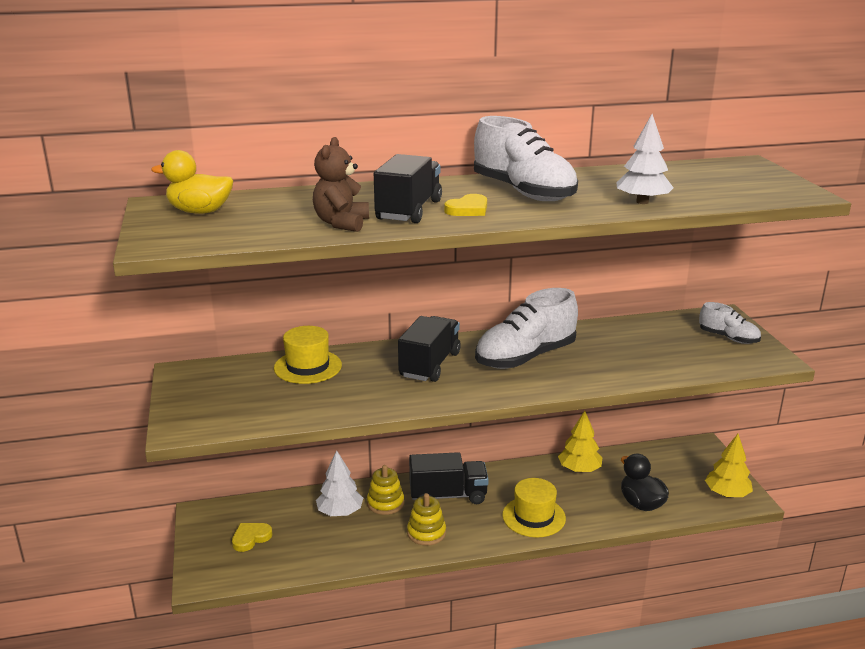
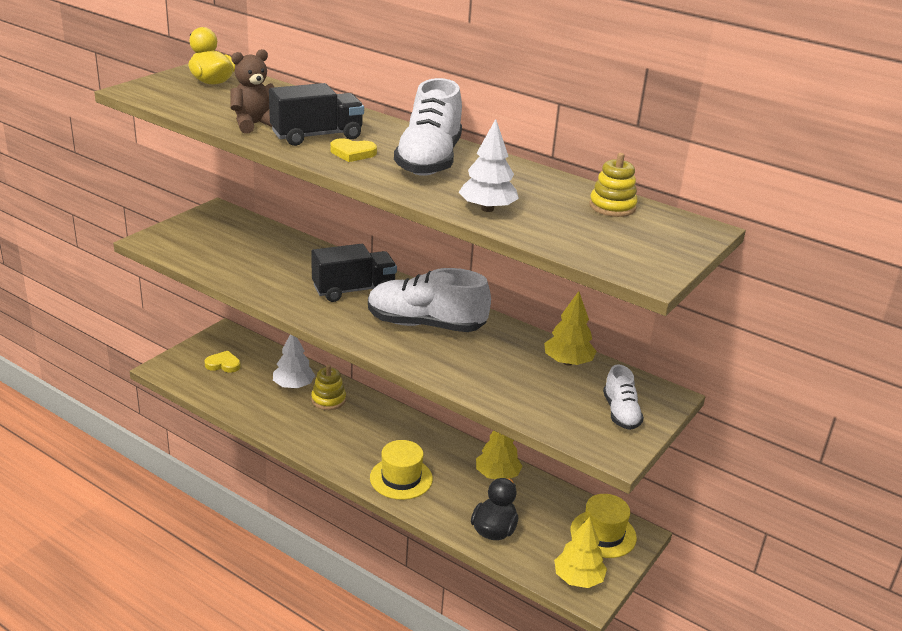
camera: 45 degrees right, 5 degrees up
yellow hat [274,326,342,384] -> yellow hat moved to [570,494,637,558]
yellow stacking toy [407,493,446,546] -> yellow stacking toy moved to [589,153,638,217]
black truck [409,452,489,504] -> none
none -> yellow tree [544,291,597,366]

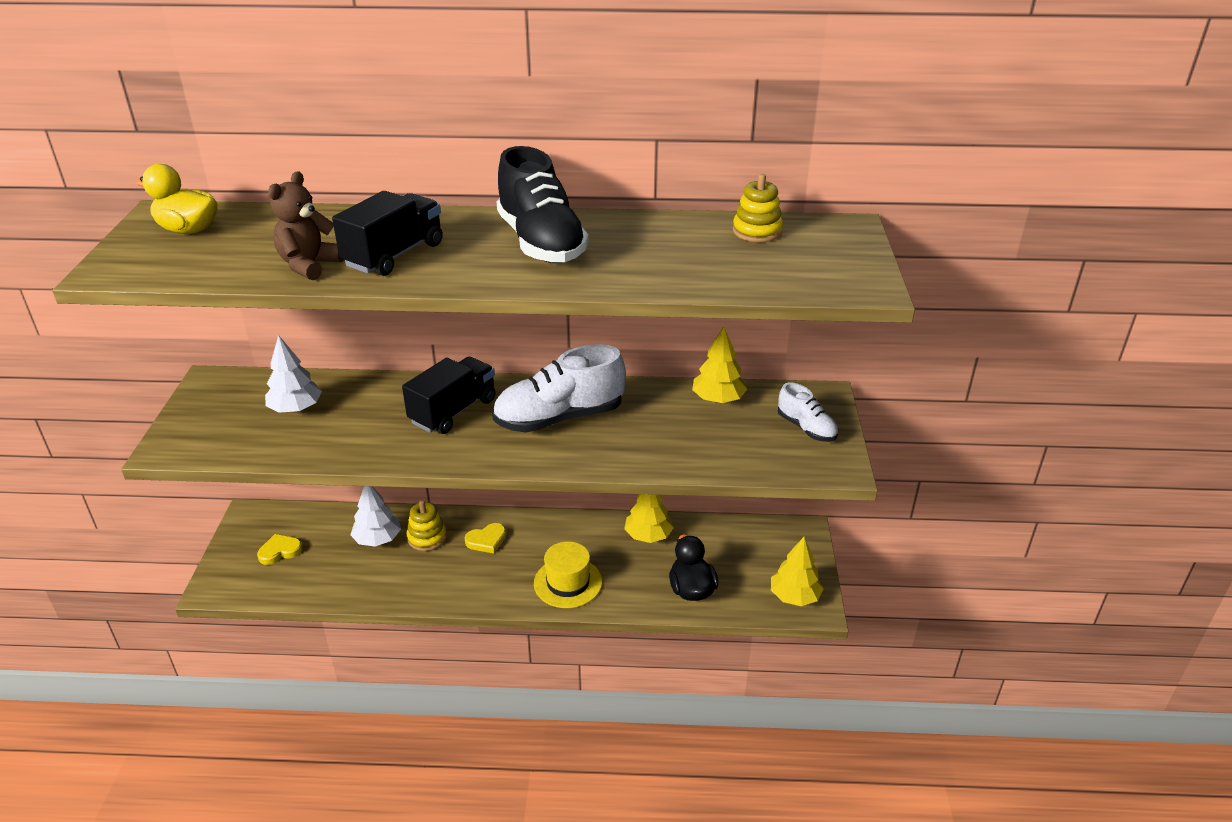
camera: 30 degrees left, 5 degrees up
yellow heart [330,138,377,162] -> yellow heart moved to [465,523,506,553]
white shoe [394,78,462,176] -> black shoe [497,146,589,263]
white tree [458,119,519,212] -> white tree moved to [265,335,322,413]
yellow hat [570,494,637,558] -> none

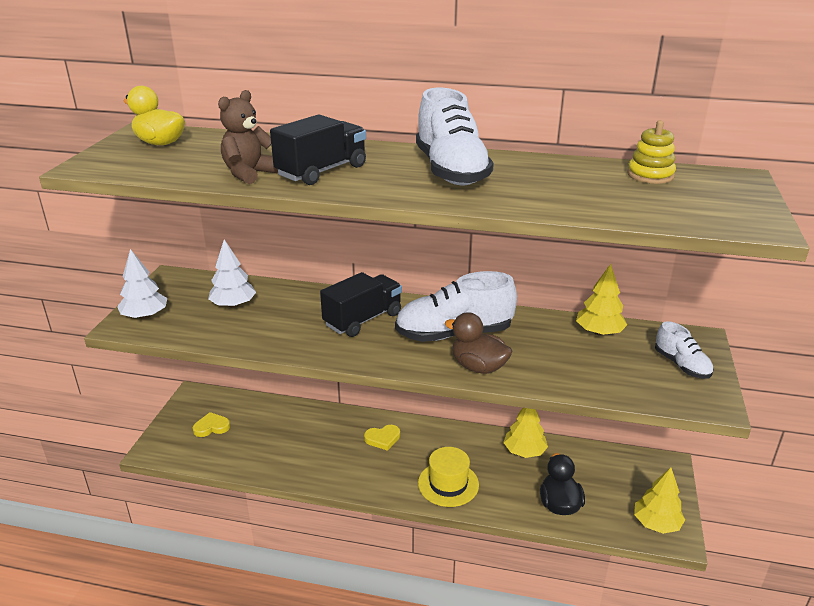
camera: 10 degrees right, 5 degrees down
white tree [351,486,401,547] -> white tree moved to [117,249,167,319]
yellow stacking toy [407,500,447,551] -> none
black shoe [497,146,589,263] -> white shoe [416,88,494,185]
none -> brown duck [444,312,513,374]

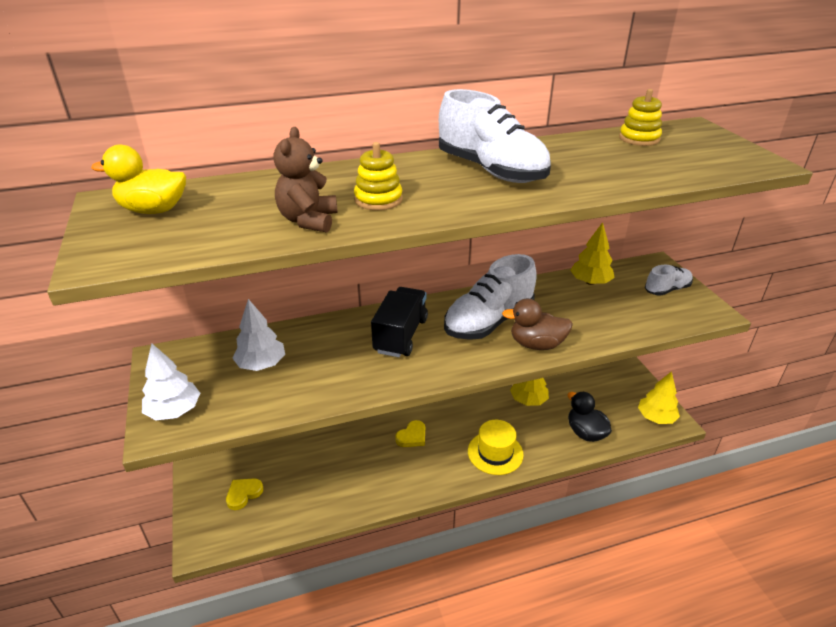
camera: 30 degrees left, 5 degrees up
black truck [270,114,366,185] -> yellow stacking toy [354,142,403,210]
white shoe [655,321,713,379] -> white shoe turned 60 degrees counterclockwise [645,265,693,296]

